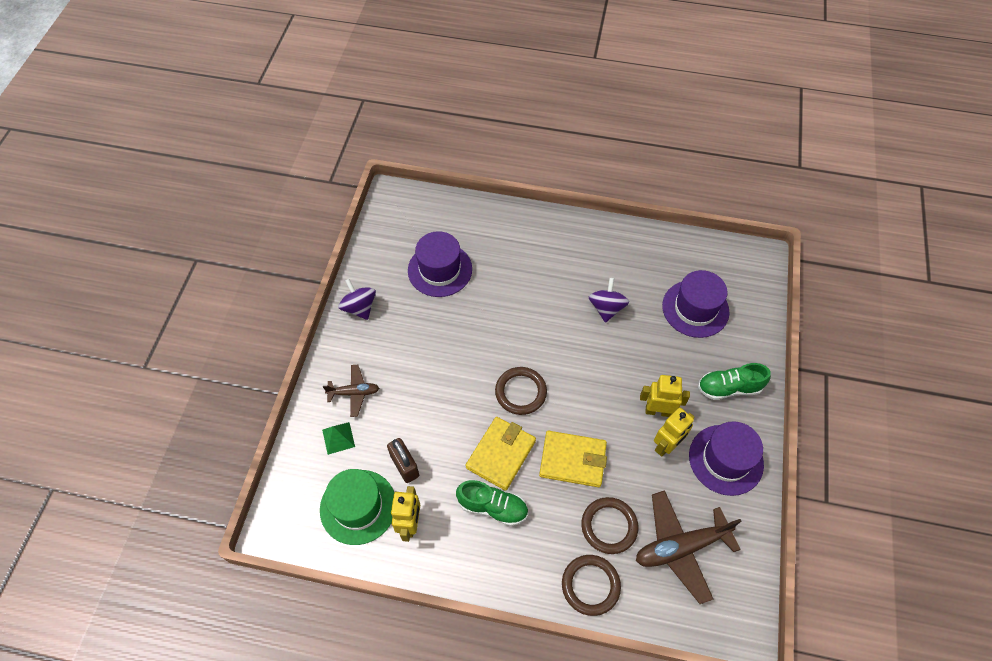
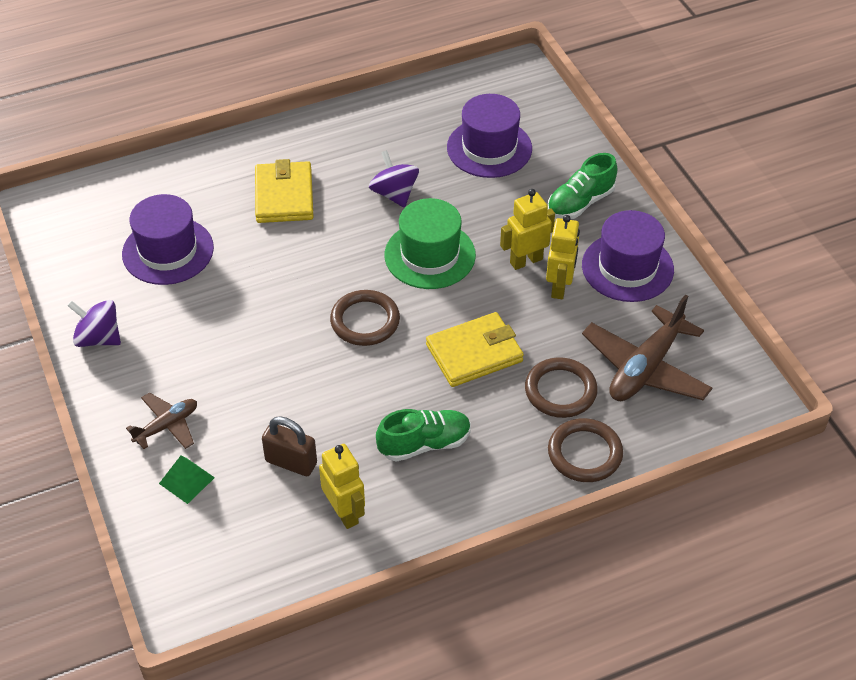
camera: 35 degrees left, 10 degrees down
green hat [320,469,394,545] -> green hat moved to [385,198,476,289]
yellow wallet [466,417,536,491] -> yellow wallet moved to [255,159,314,223]

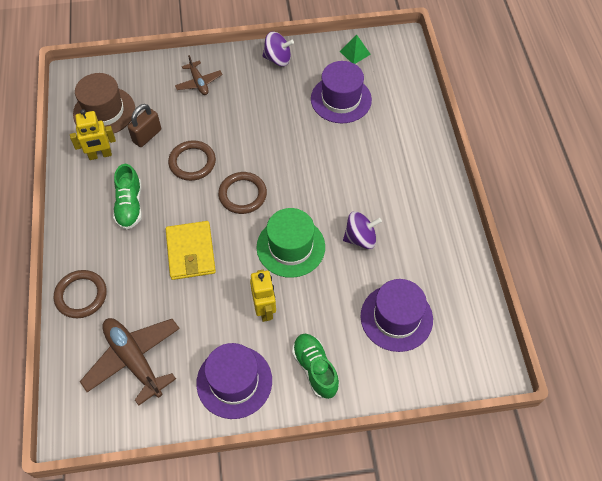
camera: 105 degrees right, 10 degrees up
purple spinning top [67,300,121,347] -> purple spinning top turned 60 degrees clockwise [263,32,294,66]
green pyramid [159,455,215,504] -> green pyramid moved to [340,35,371,64]
yellow wallet [255,159,314,223] -> none
brown ring [525,357,598,418] -> brown ring moved to [168,140,216,181]
yellow robot [546,215,580,299] -> none
none -> brown hat [73,73,135,133]

